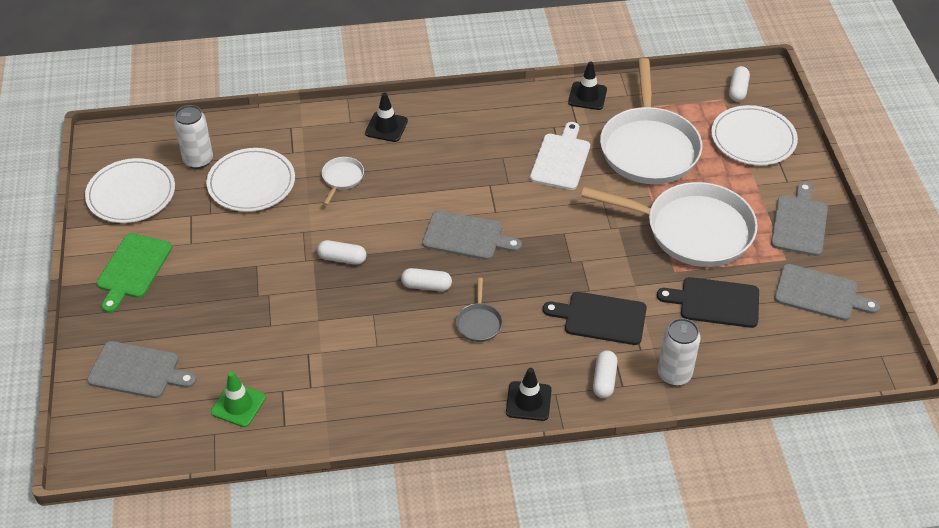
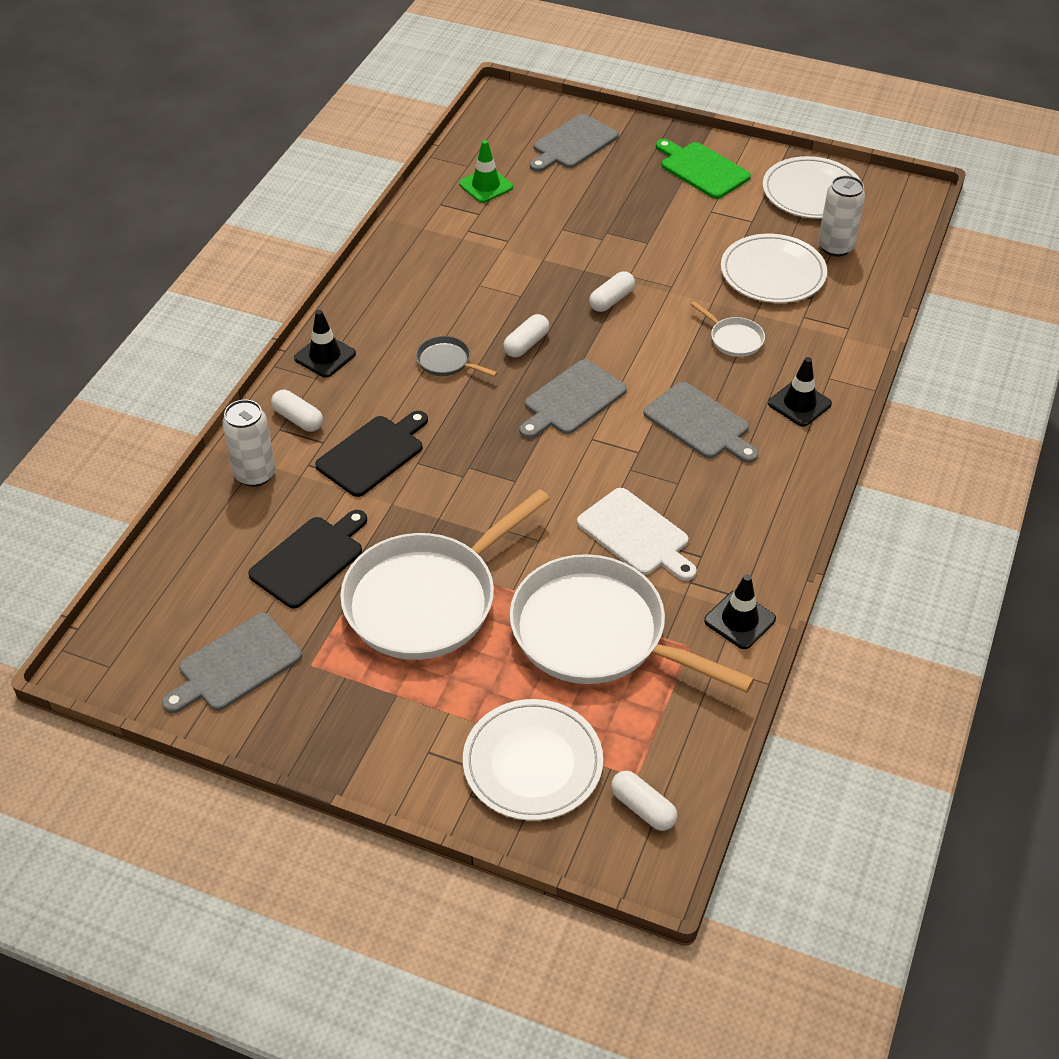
camera: 120 degrees right, 0 degrees up
grey cutting board [771,182,828,256] -> grey cutting board moved to [643,382,759,463]

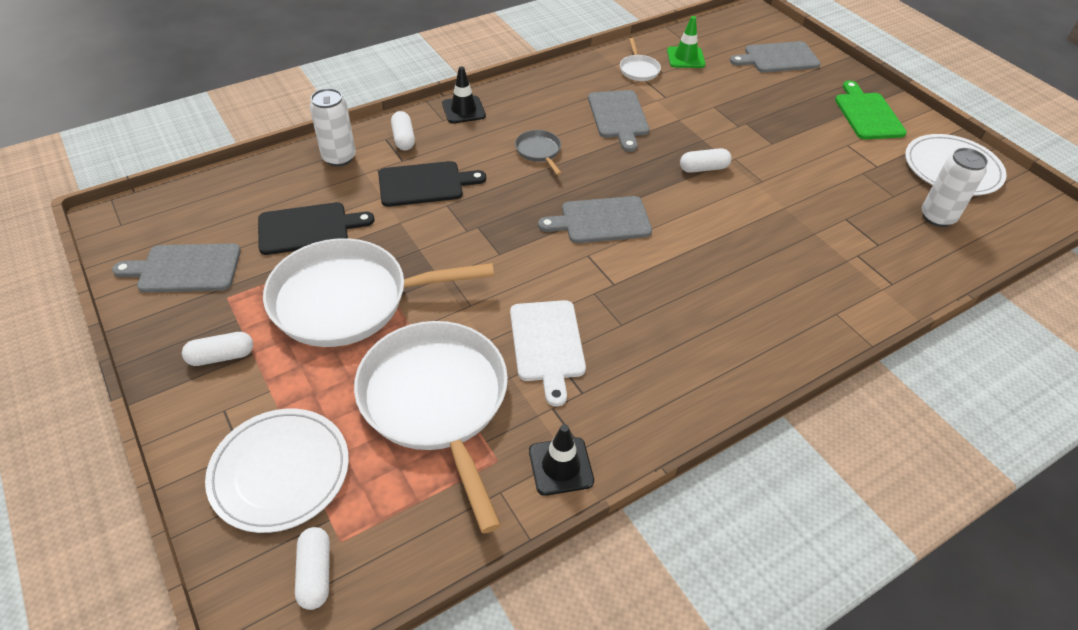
camera: 35 degrees right, 0 degrees up
white capsule [503,314,549,357] -> white capsule moved to [182,332,253,366]
grey cutting board [643,382,759,463] -> grey cutting board moved to [588,90,649,152]
white pan [691,301,765,357] -> white pan moved to [620,38,661,81]
white plate [721,234,827,303] -> none
black traffic cone [768,357,832,427] -> none

